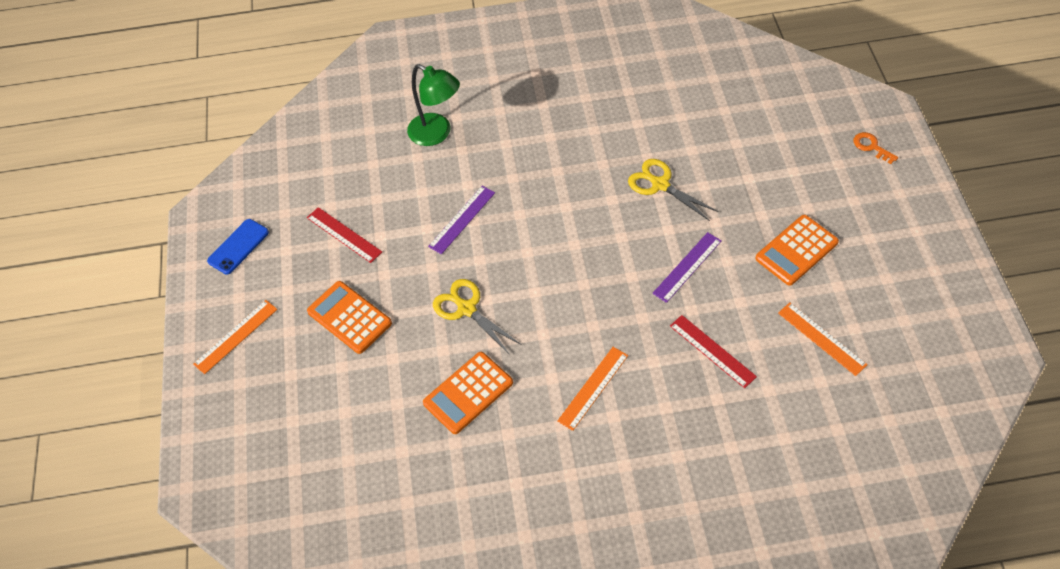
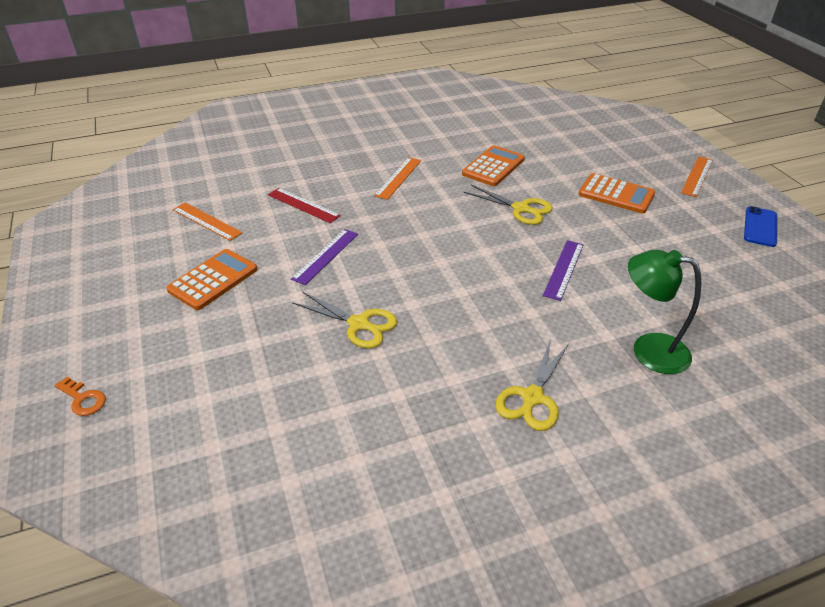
camera: 165 degrees right, 15 degrees down
red ruler [307,207,382,263] -> none
none -> yellow scissors [495,339,569,431]

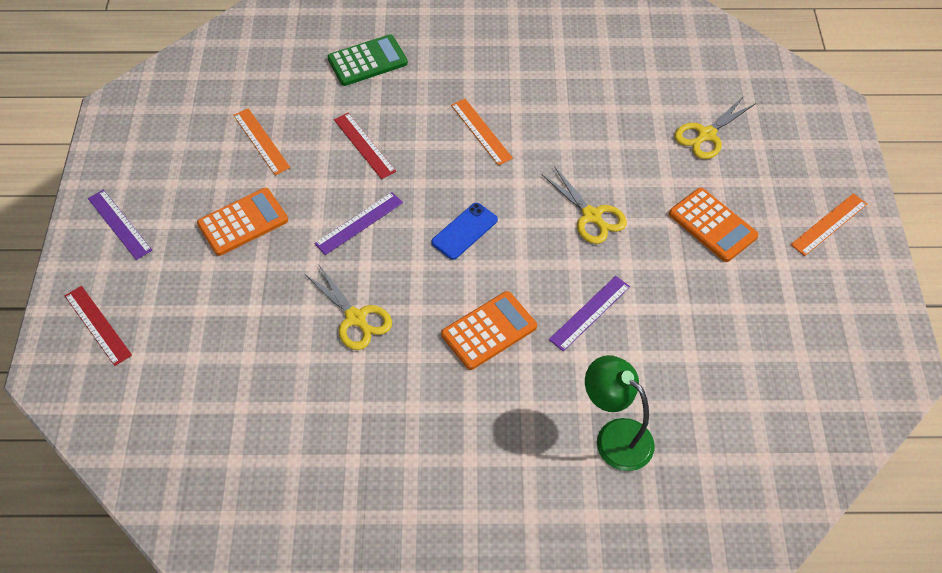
camera: 20 degrees right, 15 degrees up
orange key [55,376,106,416] -> red ruler [65,286,132,366]
orange ruler [374,157,421,200] -> orange ruler turned 75 degrees counterclockwise [451,99,513,165]
orange calculator [462,145,525,186] -> orange calculator moved to [441,291,537,370]
yellow scissors [495,339,569,431] -> yellow scissors moved to [675,96,756,159]
blue phone [744,206,777,247] -> blue phone moved to [431,203,498,260]
none -> purple ruler [88,190,152,260]
none -> green calculator [327,34,408,86]

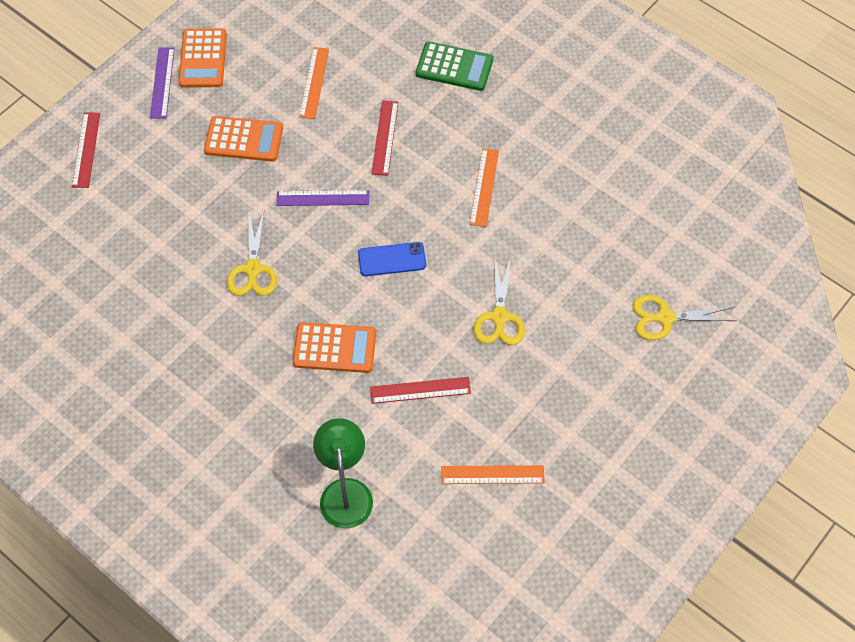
camera: 40 degrees right, 5 degrees up
purple ruler [549,276,630,351] -> red ruler [370,377,471,404]
orange calculator [669,188,759,262] -> orange calculator moved to [178,28,227,87]
orange ruler [791,193,867,256] -> orange ruler moved to [441,465,545,484]

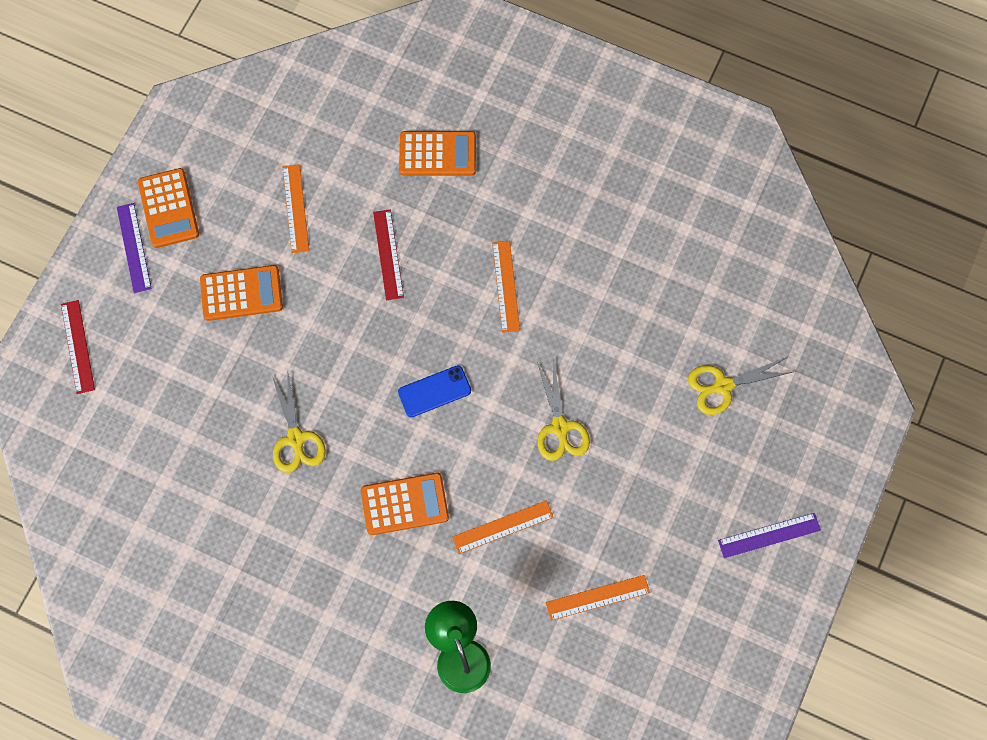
camera: 15 degrees left, 10 degrees up
purple ruler [276,190,369,206] -> purple ruler moved to [718,513,821,558]
red ruler [370,377,471,404] -> orange ruler [452,500,554,554]
green calculator [416,41,493,91] -> orange calculator [399,131,476,176]

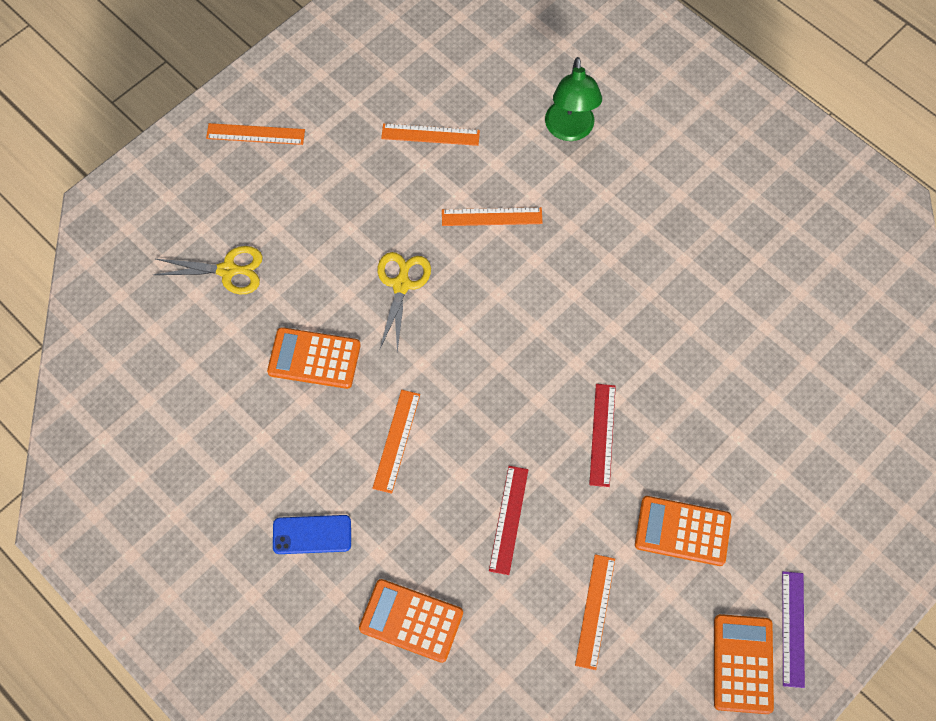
camera: 160 degrees left, 5 degrees down
red ruler [61,300,95,394] -> red ruler moved to [589,384,616,487]
yellow scissors [272,369,326,473] -> none
orange calculator [361,473,449,535] -> orange calculator moved to [267,327,361,389]
blue phone [398,365,471,417] -> blue phone moved to [273,515,351,554]
purple ruler [718,513,821,558] -> orange ruler [206,123,305,145]

